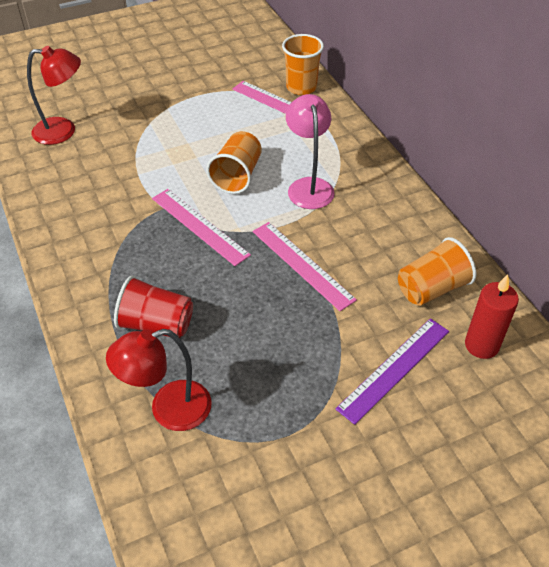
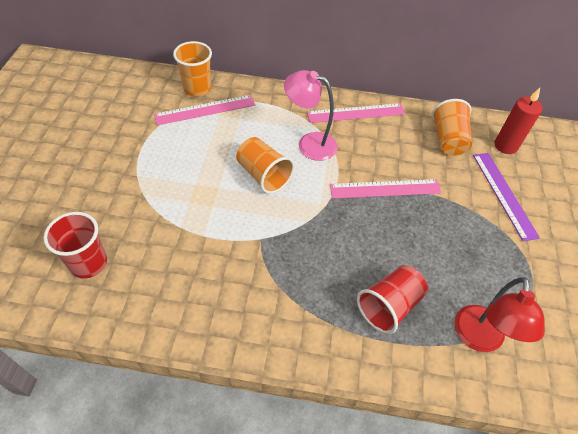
camera: 60 degrees left, 5 degrees up
red lamp [27,46,81,145] -> red cup [44,212,107,279]
pink ruler [152,189,251,266] -> pink ruler moved to [307,103,405,123]

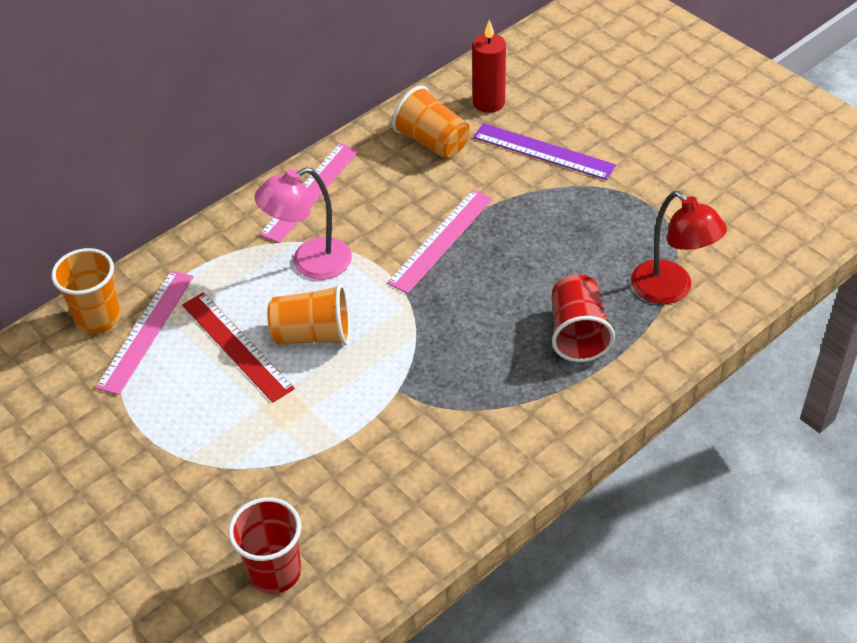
camera: 45 degrees left, 5 degrees down
none -> red ruler [182,292,295,403]

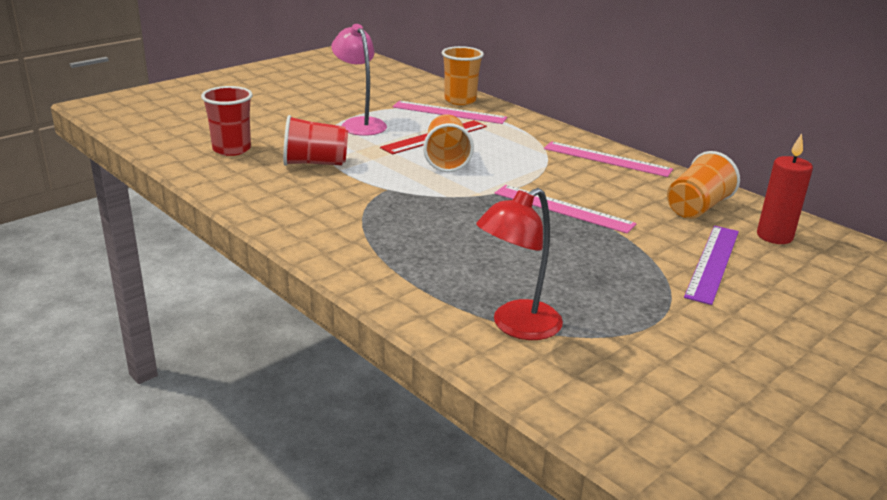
camera: 85 degrees right, 20 degrees down
pink lamp [254,167,352,280] -> pink lamp moved to [332,24,387,136]
red cup [552,274,615,362] -> red cup moved to [283,115,348,166]

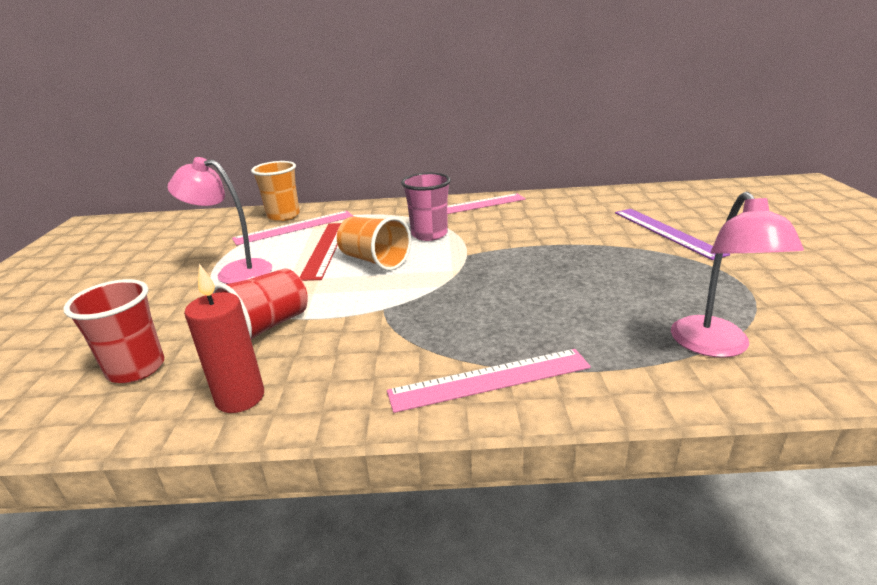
camera: 45 degrees left, 0 degrees up
red lamp [476,188,563,340] -> pink lamp [671,191,804,358]
pink ruler [495,185,636,234] -> pink ruler moved to [387,349,591,413]
orange cup [667,151,740,219] -> none
red candle [757,133,813,244] -> red candle moved to [184,264,264,413]
none -> pink cup [401,172,451,241]

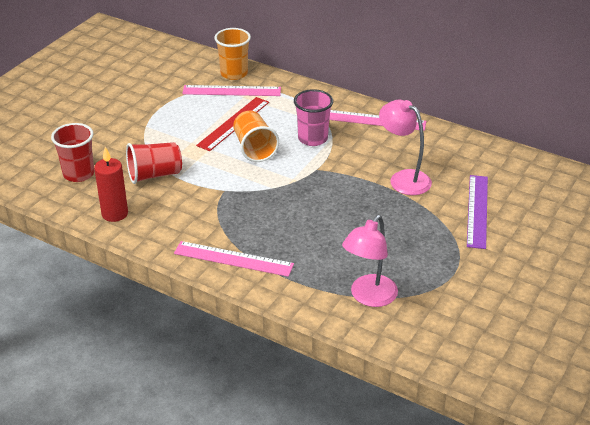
camera: 30 degrees right, 10 degrees up
pink lamp [167,157,272,284] -> pink lamp moved to [379,100,432,195]

